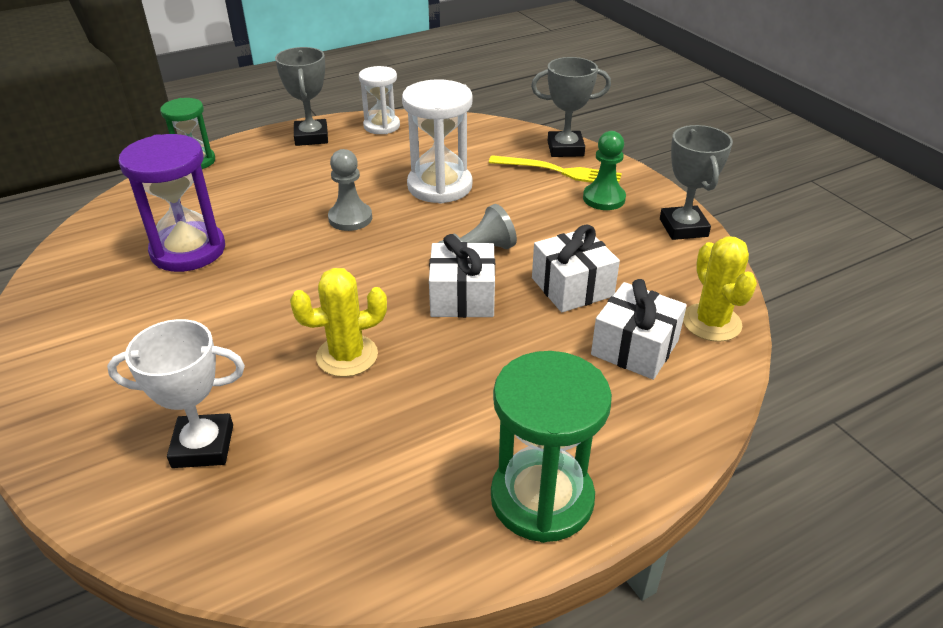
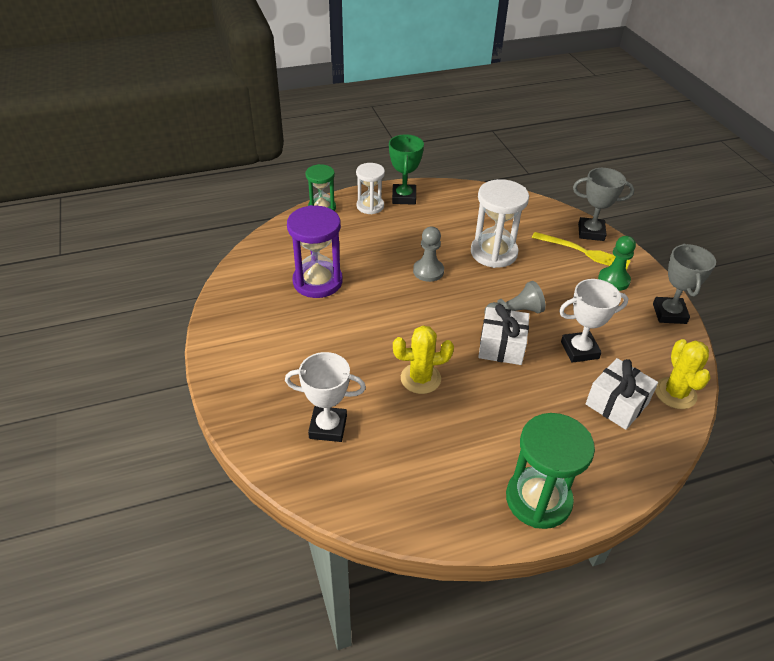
camera: 10 degrees right, 5 degrees up
grey trophy [275,47,328,146] -> green trophy [389,134,424,205]
white hourglass [359,66,400,134] -> white hourglass moved to [356,163,385,214]
white gift [532,225,620,312] -> white trophy [559,279,629,363]

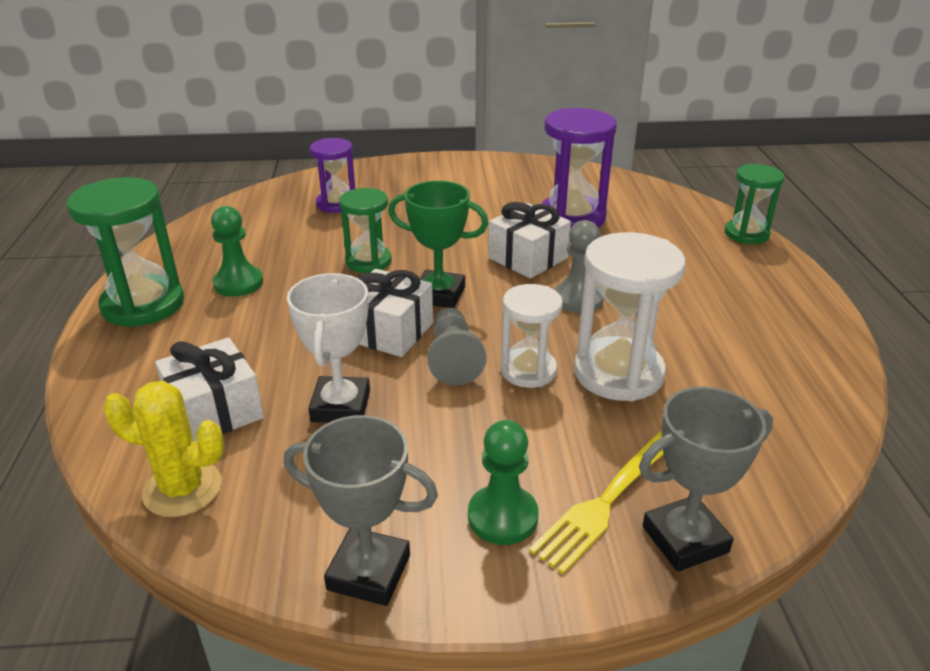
camera: 105 degrees right, 10 degrees down
white trophy [285,352,366,442] -> purple hourglass [310,138,355,213]
white hourglass [356,163,385,214] -> white hourglass moved to [500,284,563,388]
green trophy [389,134,424,205] -> green trophy moved to [388,181,489,308]
yellow cactus [393,325,454,394] -> green hourglass [339,188,392,273]
grey trophy [573,168,634,241] -> grey trophy turned 45 degrees clockwise [639,387,773,572]
none -> green pawn [211,206,263,297]
none -> white gift [488,202,571,279]

